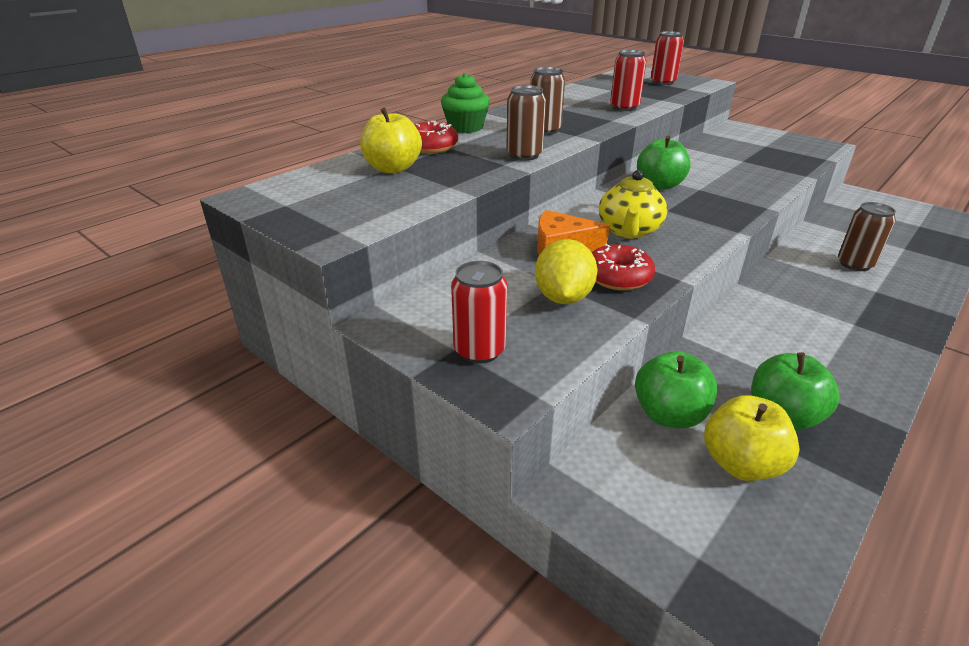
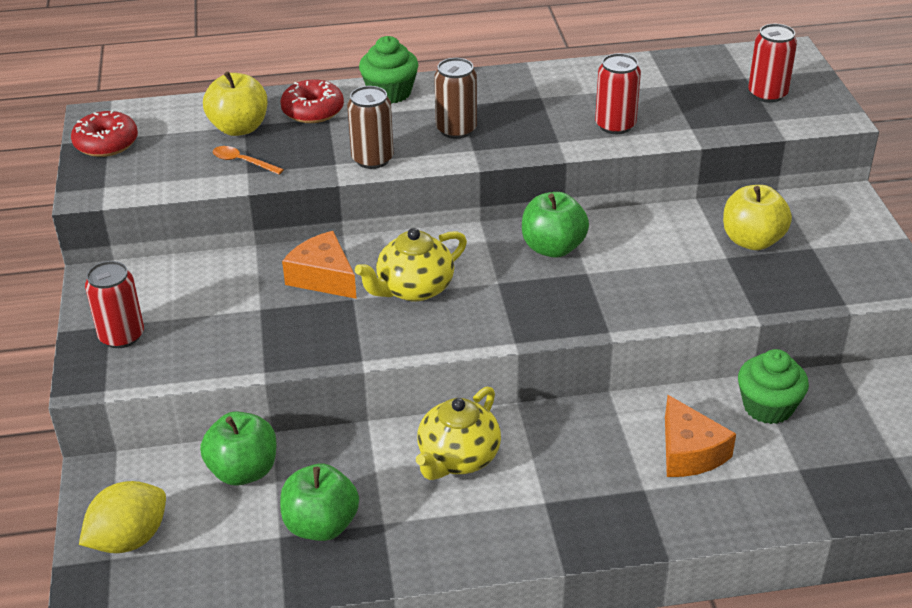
camera: 40 degrees right, 5 degrees up
yellow lemon [535,239,598,304] -> yellow lemon moved to [79,481,166,553]
red donut [592,244,655,291] -> red donut moved to [71,110,138,157]
yellow apple [704,395,800,481] -> yellow apple moved to [723,185,792,250]
brown can [838,202,896,271] -> orange cheese [665,395,736,477]
none -> orange spoon [213,146,284,175]
none -> yellow teapot [416,387,501,480]
none -> green cupcake [738,349,809,424]

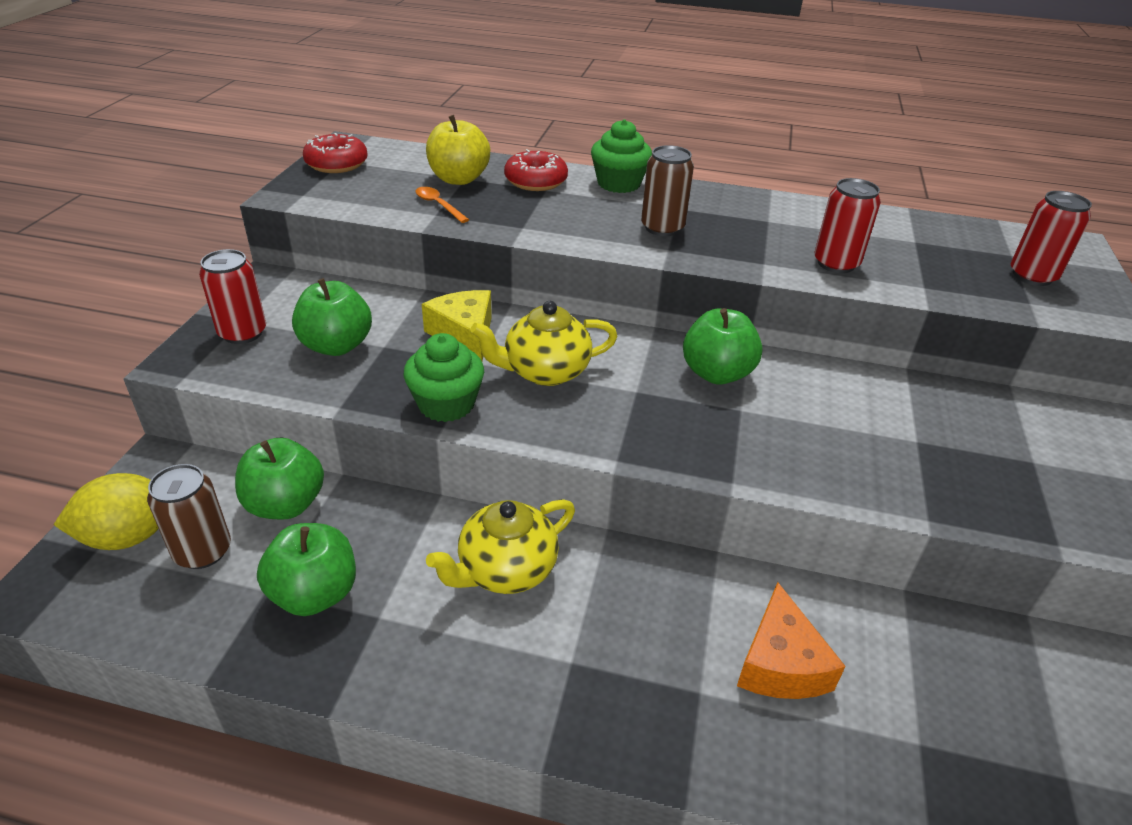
camera: 20 degrees right, 0 degrees up
orange cheese [282,231,357,299] -> yellow cheese [422,290,492,361]
brown can [347,86,394,169] -> brown can moved to [147,464,231,569]
yellow apple [723,185,792,250] -> none
green cupcake [738,349,809,424] -> green cupcake moved to [404,333,484,422]
none -> green apple [292,278,372,356]

